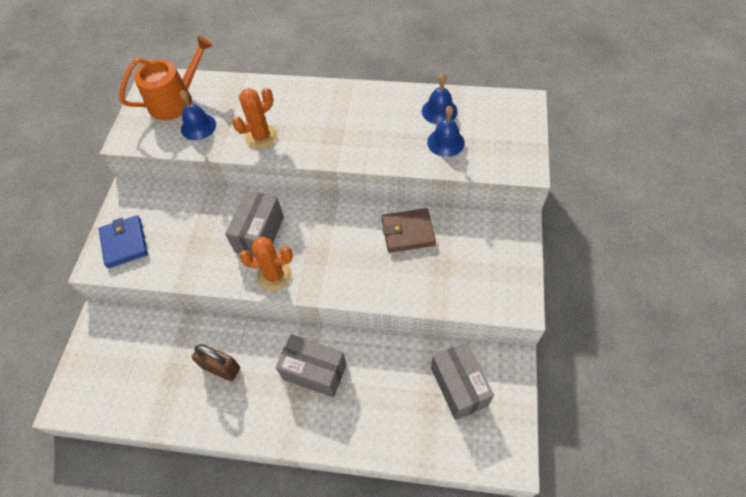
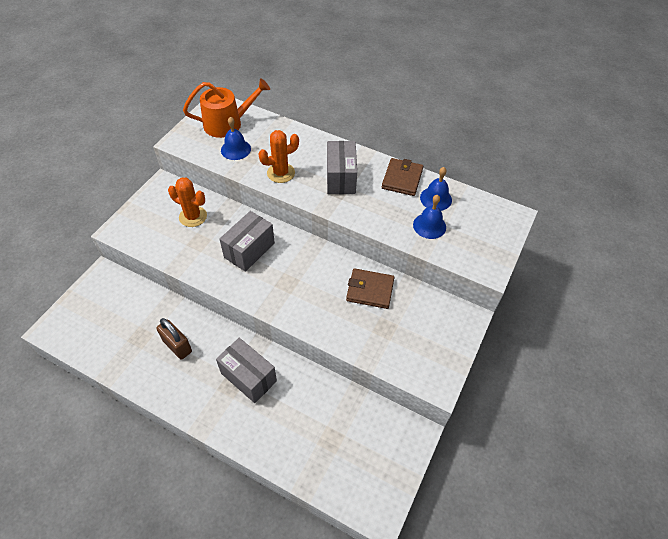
camera: 15 degrees right, 5 degrees down
blue wallet [99,215,148,268] -> none
orange cactus [239,236,293,291] -> orange cactus moved to [168,177,207,227]
grey box [431,342,494,420] -> grey box moved to [327,141,357,194]
none -> brown wallet [382,158,423,196]

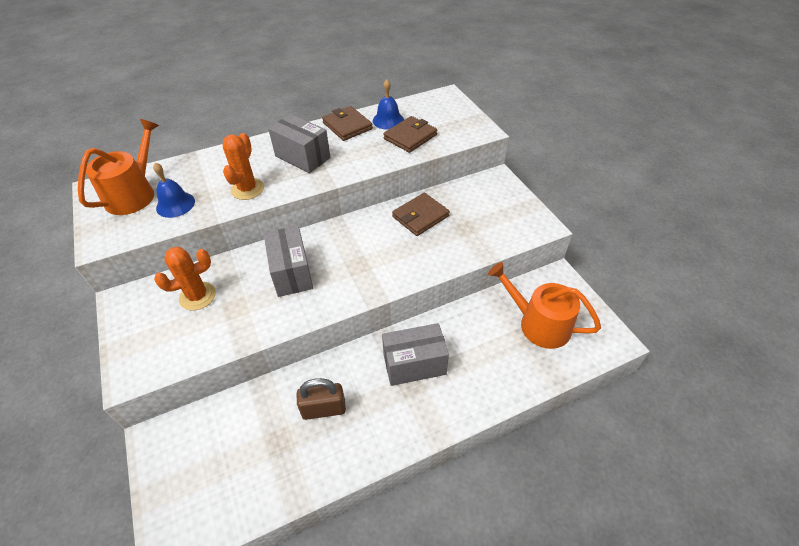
camera: 50 degrees left, 5 degrees down
blue bell [413,195,446,239] -> brown wallet [383,116,437,153]
none -> orange watering can [488,262,601,349]

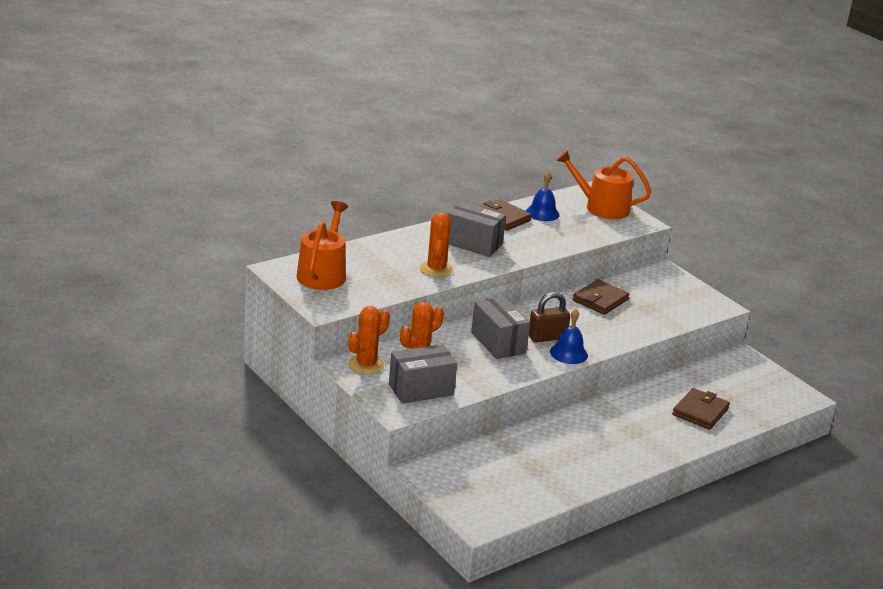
camera: 15 degrees left, 20 degrees down
blue bell [153,163,195,218] -> blue bell moved to [550,309,588,364]
brown padlock [297,378,346,420] -> brown padlock moved to [529,292,570,342]
grey box [382,323,449,386] -> grey box moved to [389,344,457,404]
brown wallet [383,116,437,153] -> brown wallet moved to [672,388,730,430]
orange watering can [488,262,601,349] -> orange watering can moved to [556,150,651,219]
none -> orange cactus [348,306,390,375]

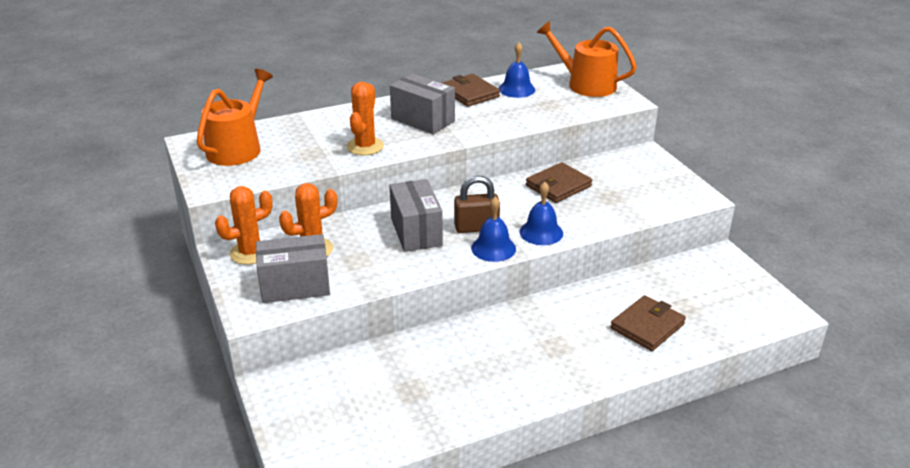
camera: 15 degrees right, 5 degrees up
none -> blue bell [520,182,563,245]

